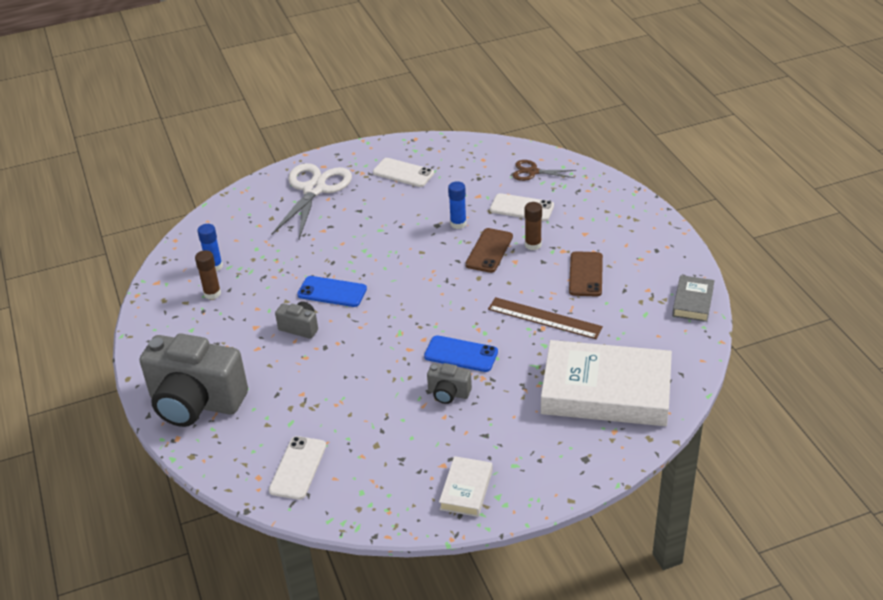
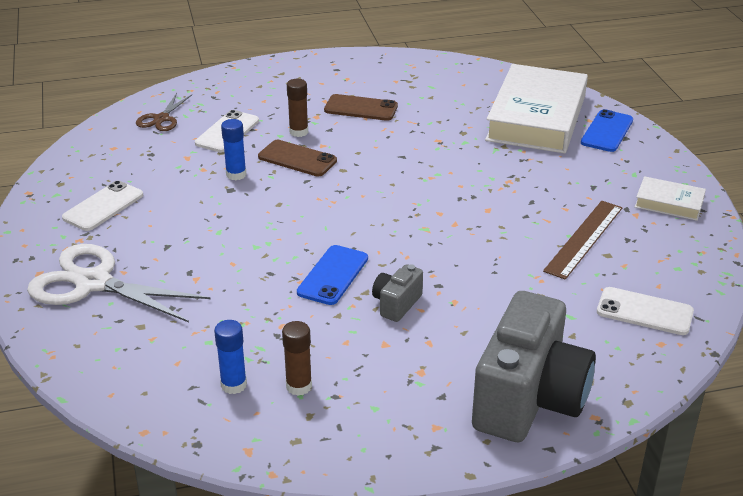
camera: 85 degrees left, 5 degrees down
blue phone [424,335,498,372] -> blue phone moved to [581,109,633,152]
grey camera [427,363,472,404] -> none
brown ruler [488,297,603,339] -> brown ruler moved to [543,201,623,280]
grey book [672,275,715,322] -> none

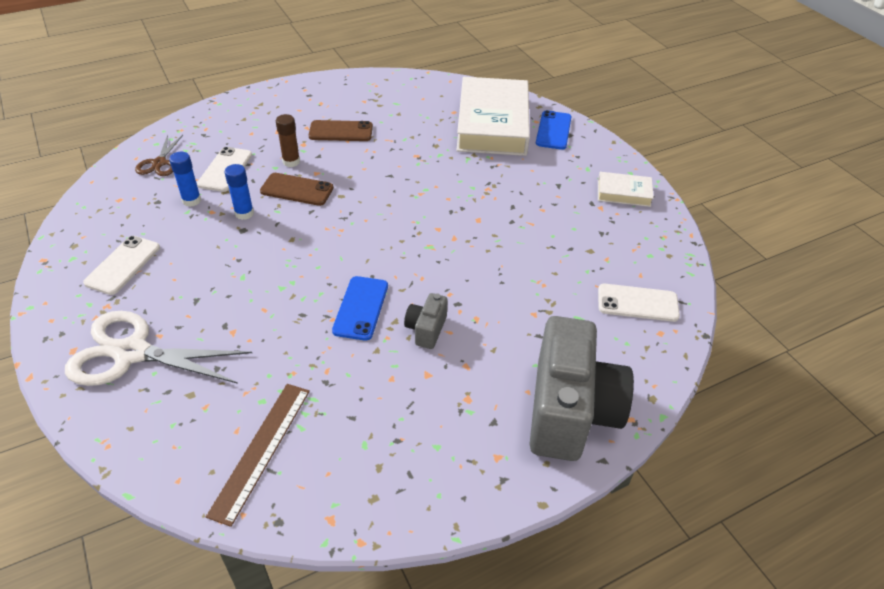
camera: 15 degrees left, 10 degrees up
blue glue stick [214,320,247,394] -> blue glue stick moved to [169,152,201,207]
brown glue stick [282,321,312,396] -> none
brown ruler [543,201,623,280] -> brown ruler moved to [206,384,310,527]

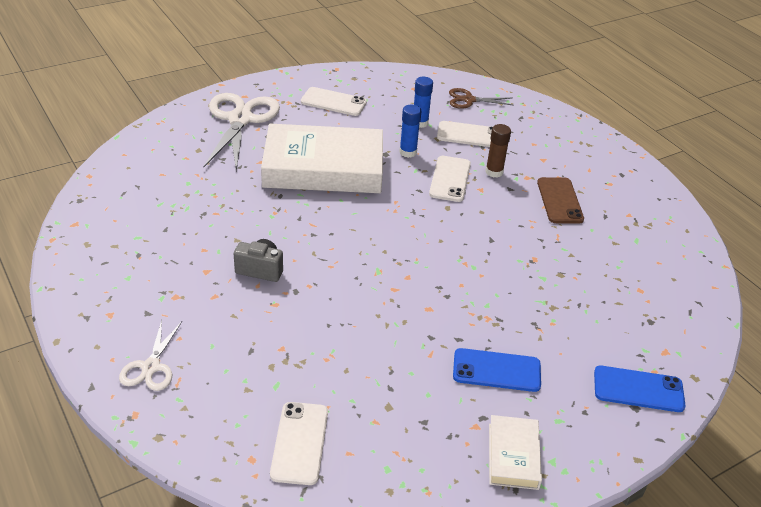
camera: 85 degrees right, 5 degrees down
brown ruler [206,384,310,527] -> none
brown phone [260,173,334,206] -> white phone [429,156,471,202]
blue phone [332,276,388,341] -> blue phone moved to [453,348,541,392]
white book [456,77,530,156] -> white book moved to [261,124,383,193]
grey camera [529,316,634,461] -> white scissors [119,320,182,391]

